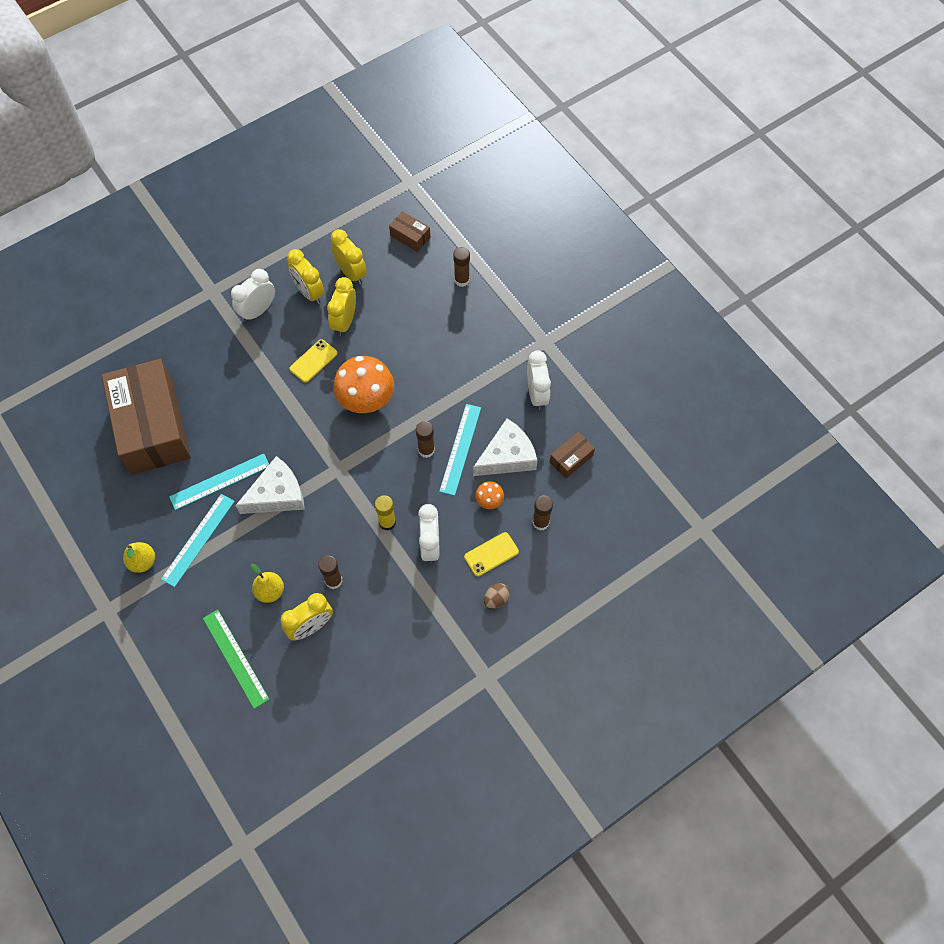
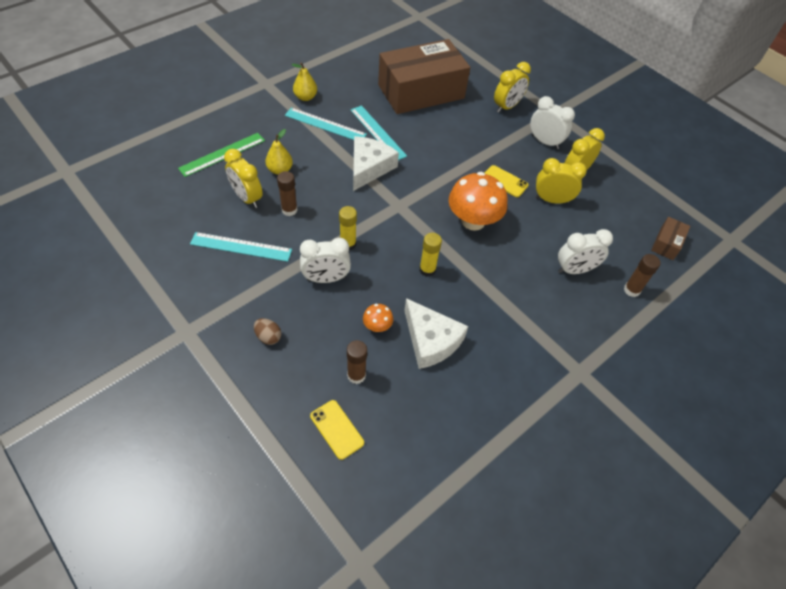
camera: 80 degrees right, 10 degrees down
white cheese [235,456,305,514] -> white cheese turned 120 degrees counterclockwise [353,136,399,191]
yellow clock [331,229,367,285] -> yellow clock moved to [494,62,531,113]
brown glue stick [416,421,435,458] -> yellow glue stick [420,233,442,277]
turquoise ruler [439,404,481,496] -> turquoise ruler moved to [190,232,292,262]
yellow phone [464,532,519,576] -> yellow phone moved to [310,400,364,460]
white clock [527,350,551,410] -> white clock moved to [558,229,613,274]
brown box [550,432,595,479] -> none

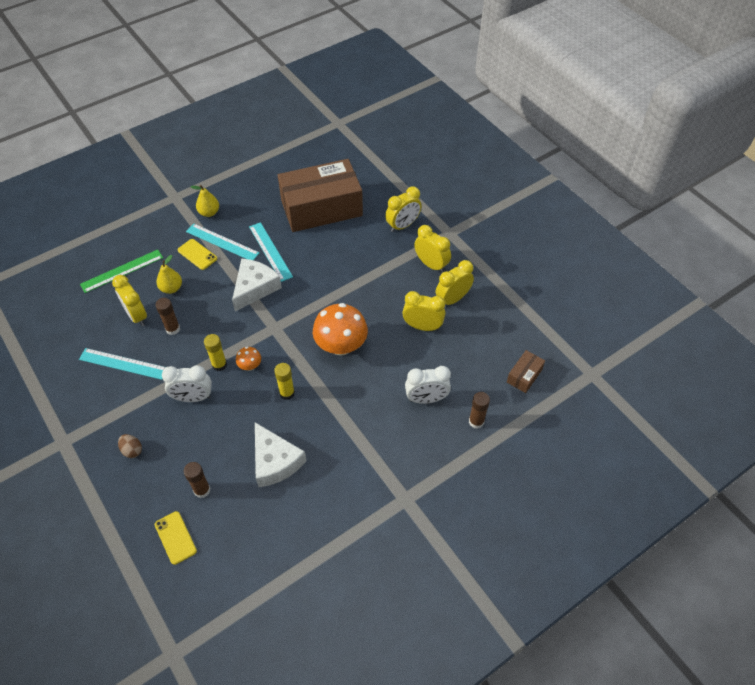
camera: 10 degrees right, 0 degrees up
orange mushroom [363,304,393,332] -> orange mushroom moved to [236,347,261,371]
yellow phone [485,165,528,197] -> yellow phone moved to [178,239,217,270]
white clock [530,96,575,149] -> yellow clock [414,225,451,273]

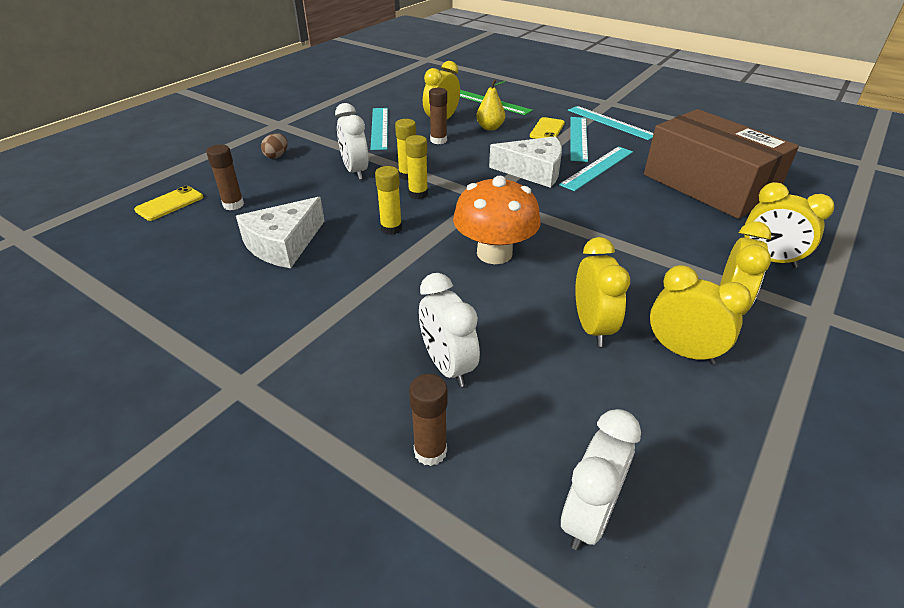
camera: 70 degrees right, 15 degrees down
yellow pear [191,185,219,217] -> turquoise ruler [568,106,654,140]
orange mushroom [236,347,261,371] -> yellow glue stick [405,135,428,199]
brown box [507,350,545,393] -> white clock [561,409,641,550]

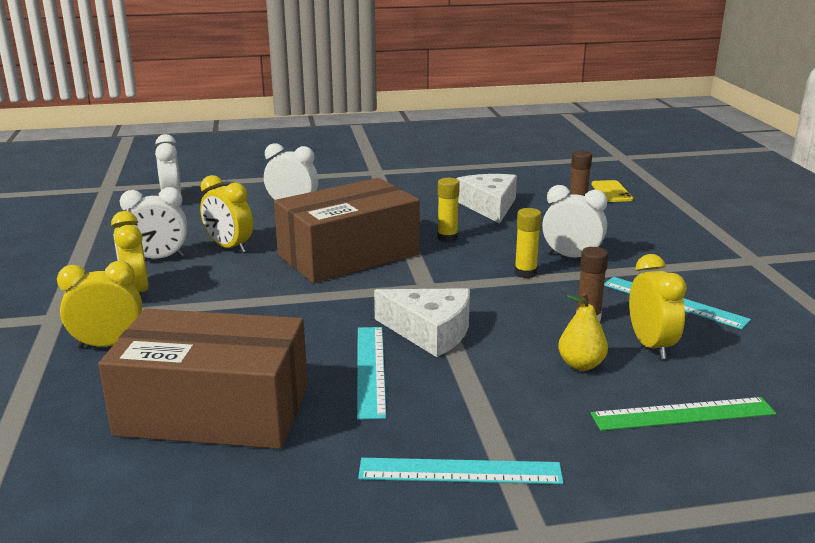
camera: 135 degrees right, 15 degrees down
brown egg [261,133,288,159] -> none
yellow glue stick [405,135,428,199] -> none
brown glue stick [409,374,447,466] -> none
orange mushroom [453,176,541,264] -> brown box [274,178,420,283]
white cheese [489,136,562,188] -> white cheese turned 120 degrees counterclockwise [374,288,470,357]
yellow phone [530,117,565,139] -> none
turquoise ruler [570,117,588,162] -> none
yellow clock [650,265,751,364] -> white clock [120,187,187,259]

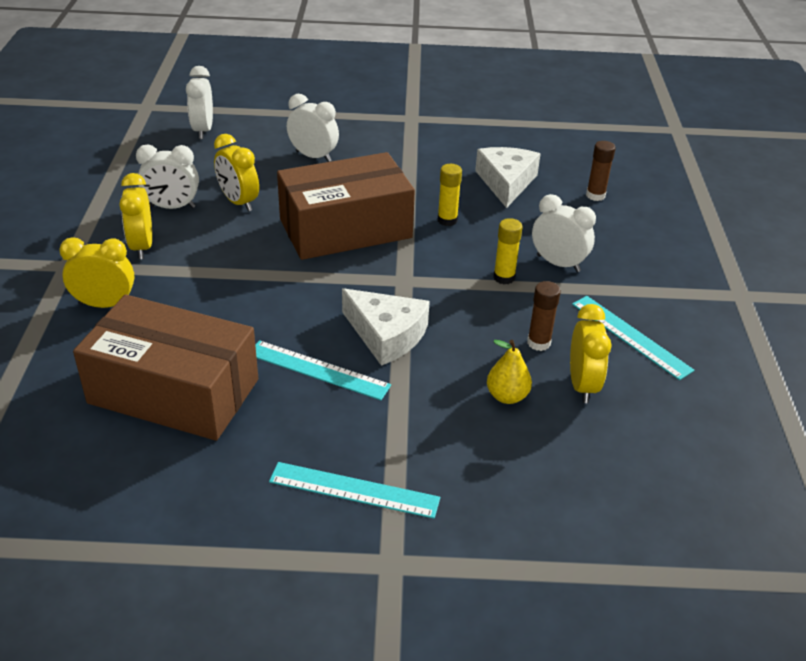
camera: 10 degrees right, 15 degrees up
turquoise ruler [357,327,387,420] -> turquoise ruler turned 75 degrees counterclockwise [255,340,391,400]
yellow phone [591,180,633,202] -> none
green ruler [591,397,776,431] -> none

